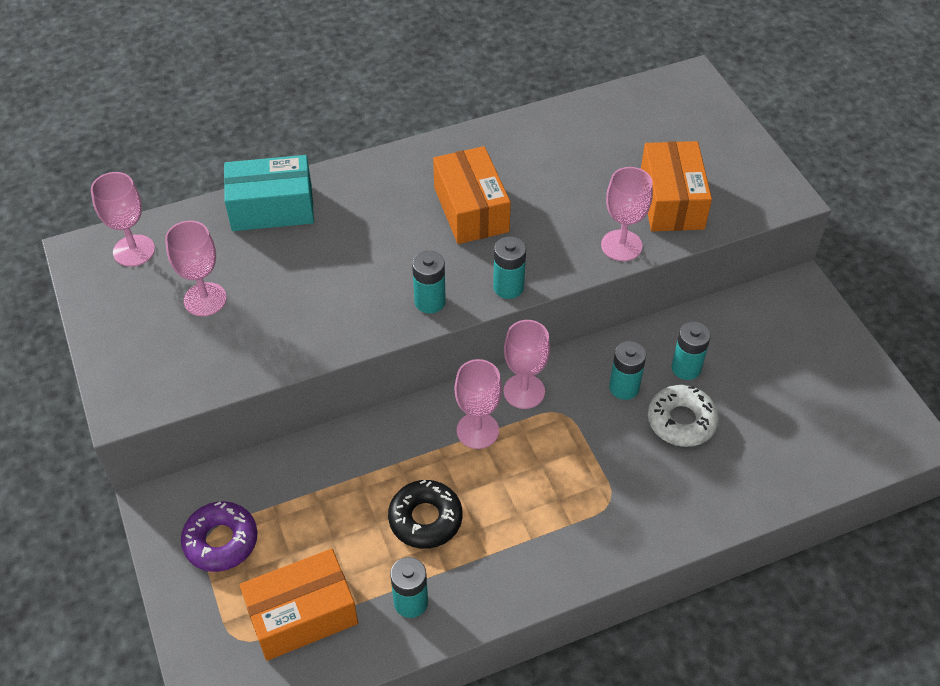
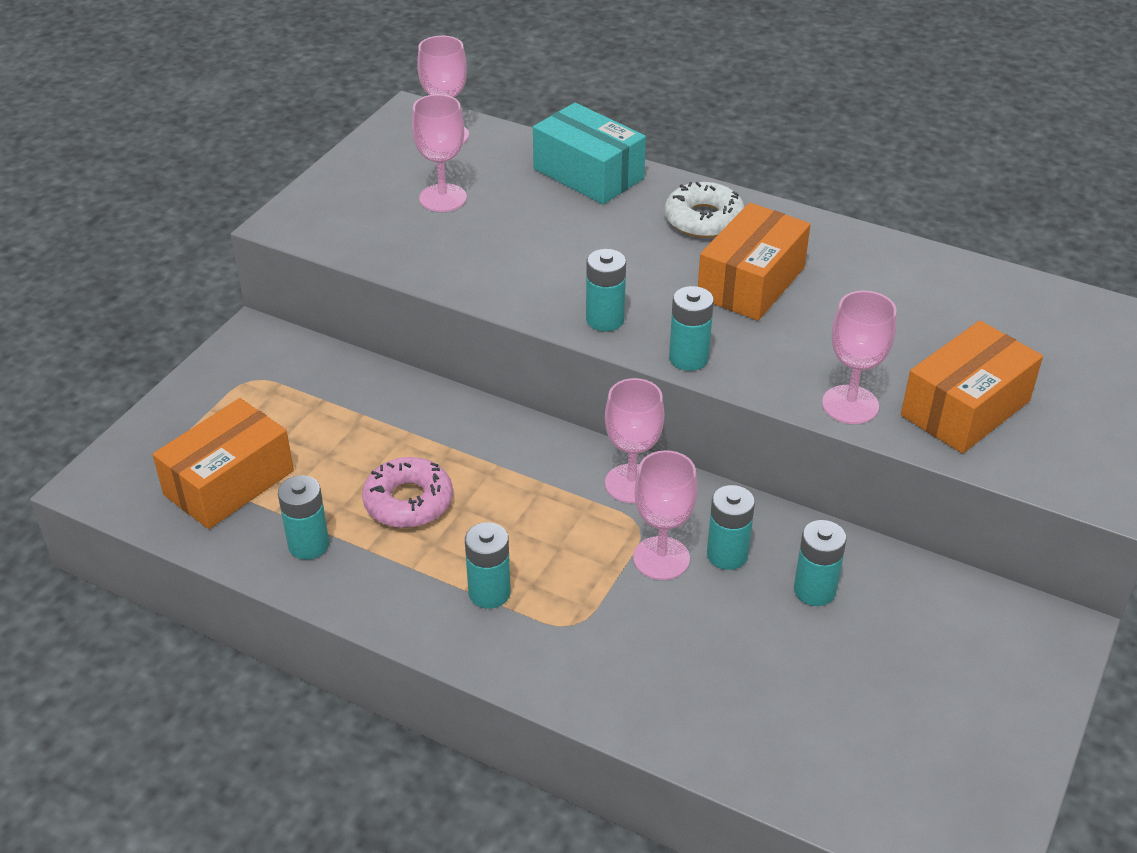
camera: 50 degrees right, 10 degrees down
purple donut [181,501,258,572] -> none
orange box [240,549,358,661] -> orange box turned 75 degrees counterclockwise [153,398,294,529]
black donut [388,480,462,549] -> pink donut [362,457,453,528]
pink goblet [455,359,502,449] -> pink goblet moved to [633,450,697,580]
white donut [648,385,719,447] -> white donut moved to [665,182,744,238]
none -> turquoise battery [465,522,511,609]

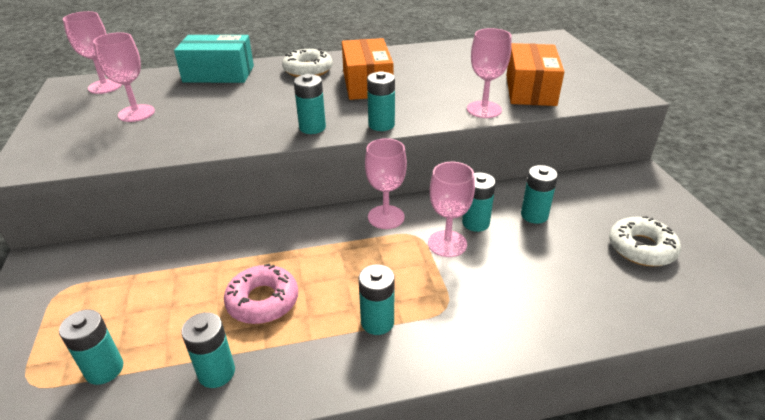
camera: 40 degrees left, 5 degrees down
orange box [153,398,294,529] -> turquoise battery [59,309,124,385]
none -> white donut [609,216,681,266]

